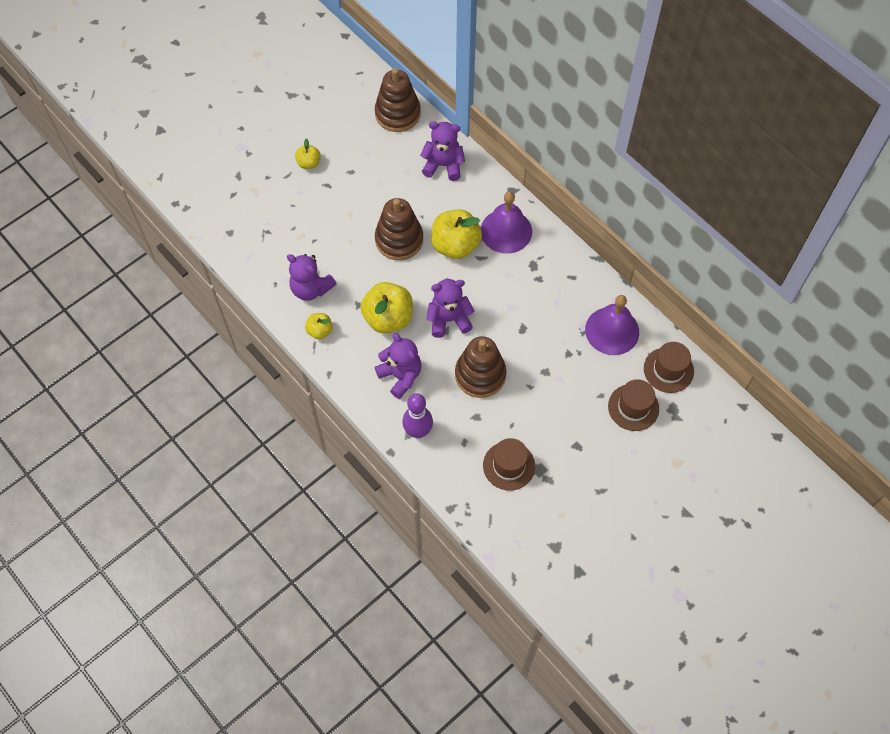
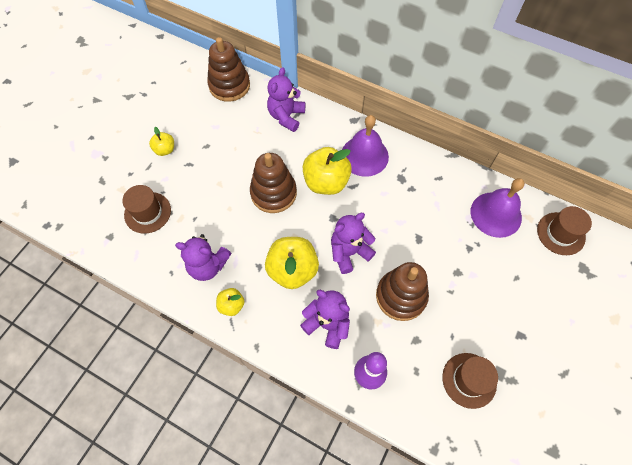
camera: 20 degrees left, 0 degrees up
purple teddy bear [420,121,465,181] -> purple teddy bear turned 60 degrees counterclockwise [267,67,305,132]
brown hat [608,379,659,431] -> brown hat moved to [122,185,171,233]

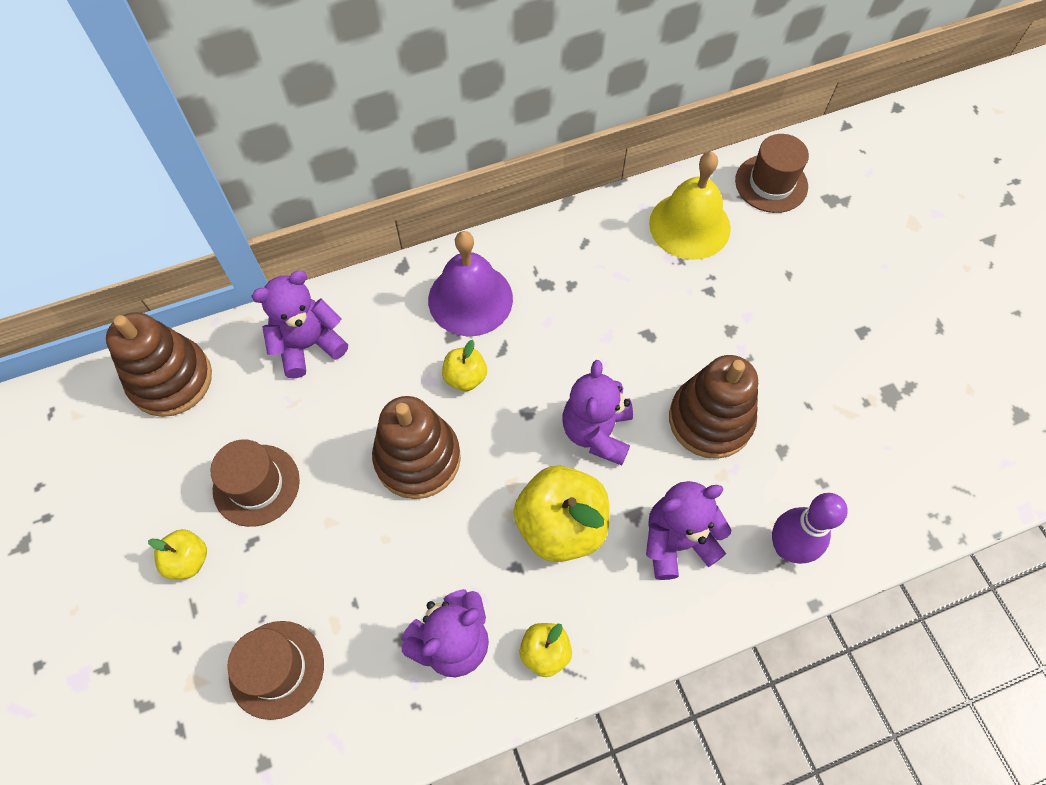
camera: 50 degrees left, 0 degrees up
purple teddy bear [267,67,305,132] -> purple teddy bear turned 90 degrees clockwise [251,270,348,379]
yellow apple [303,147,352,195] -> yellow apple [442,340,487,391], size x0.52
brown hat [442,353,498,409] -> brown hat moved to [210,440,300,527]
purple bell [471,178,524,238] -> yellow bell [649,152,731,260]

